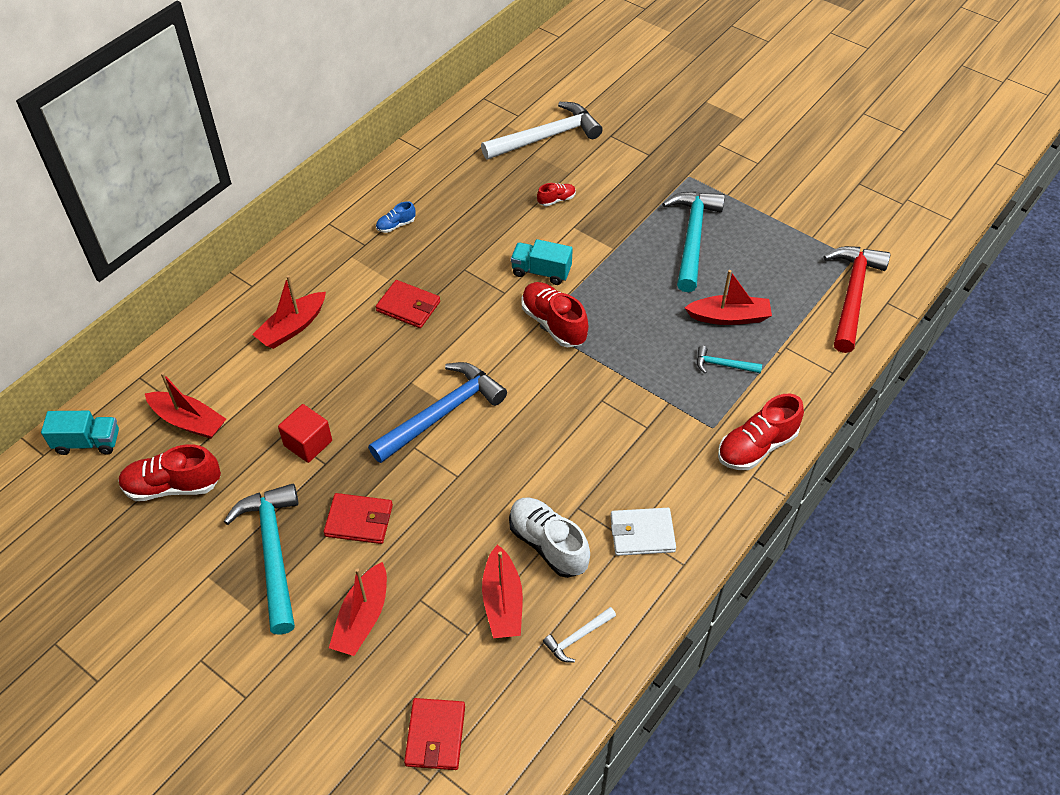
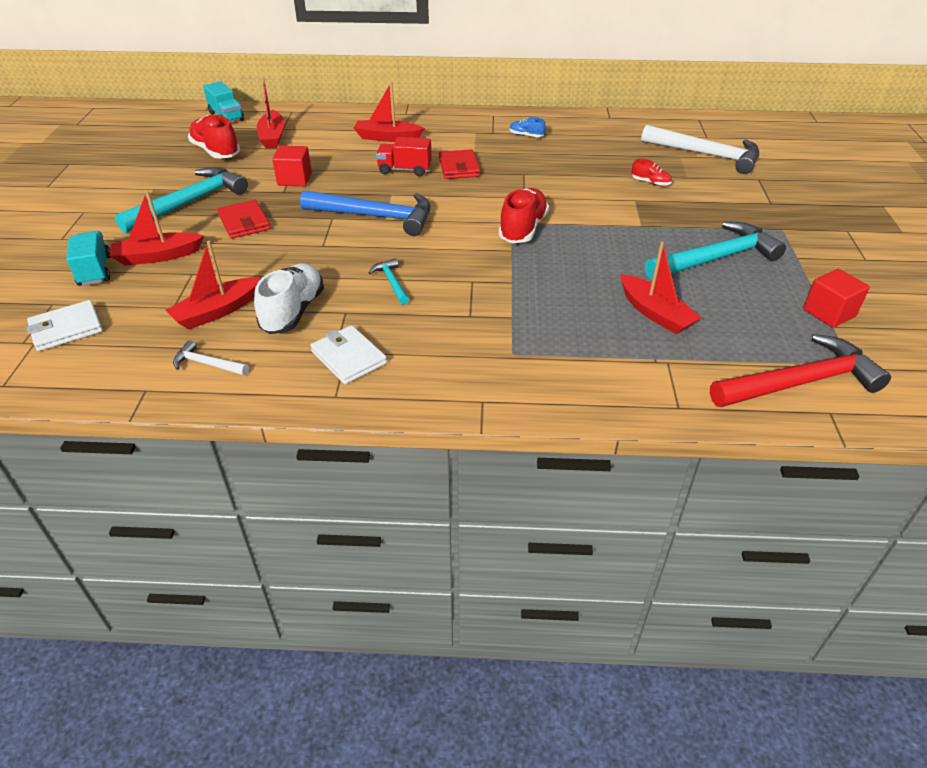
camera: 55 degrees right, 10 degrees down
red wallet [404,698,465,770] -> white wallet [27,300,103,351]
turquoise truck [511,239,573,285] -> turquoise truck moved to [66,231,110,286]
turquoise hammer [697,346,762,374] -> turquoise hammer moved to [369,258,409,305]
red shoe [718,394,804,470] -> none
none -> red truck [376,137,432,177]
none -> red cube [803,269,870,328]

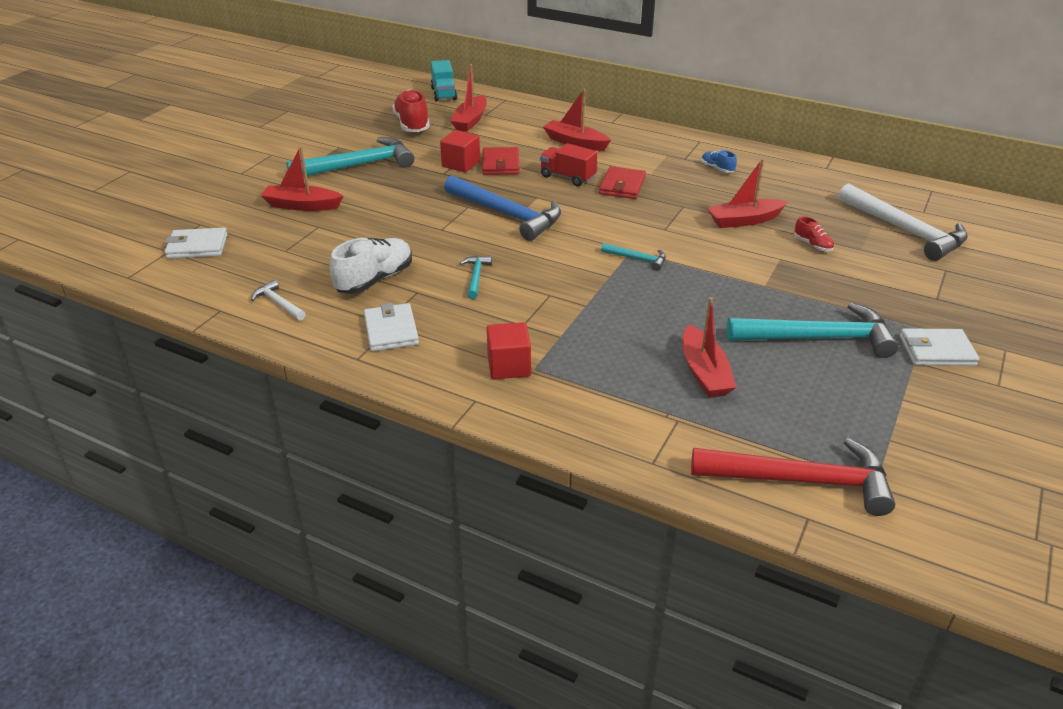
camera: 25 degrees right, 5 degrees down
turquoise truck [66,231,110,286] -> none
red boat [166,241,261,330] -> red boat moved to [707,158,788,228]
red wallet [217,200,270,239] -> red wallet moved to [482,147,520,175]
red shoe [498,188,549,243] -> turquoise hammer [601,243,666,271]
red cube [803,269,870,328] -> red cube moved to [487,322,531,379]
none -> white wallet [900,328,979,366]

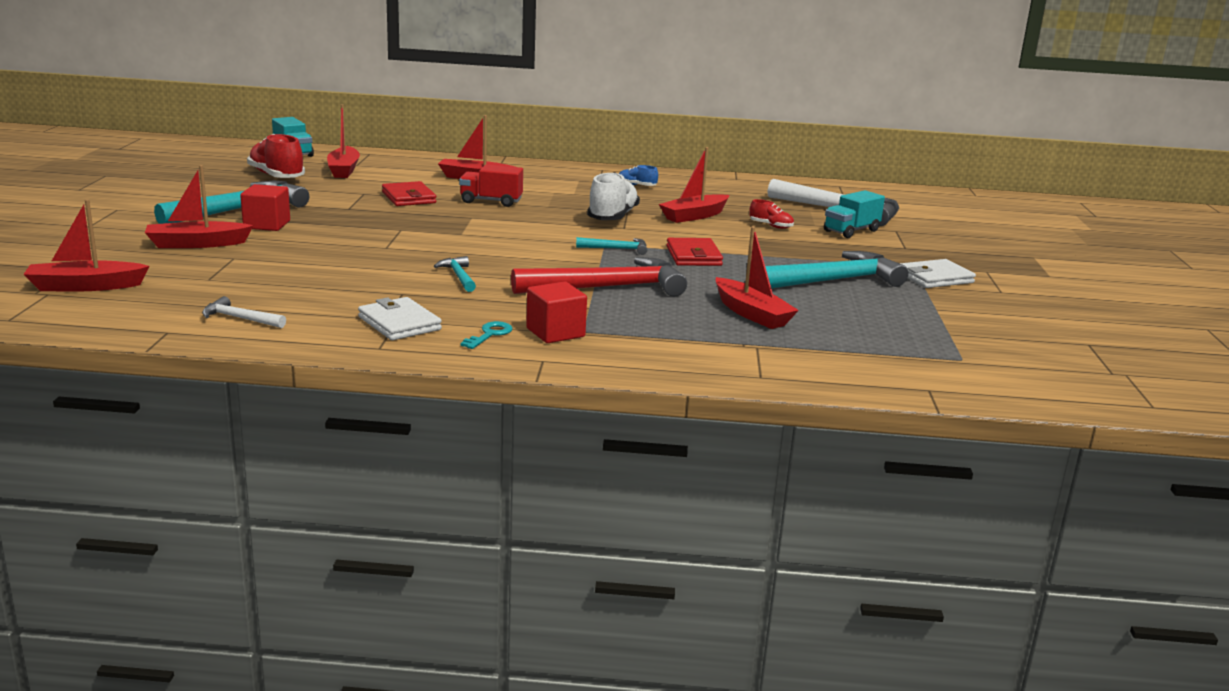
camera: 25 degrees left, 15 degrees down
white wallet [165,228,228,259] -> red boat [23,199,150,292]
white shoe [330,238,412,294] -> white shoe moved to [587,172,640,220]
red cube [440,130,480,172] -> red cube moved to [240,184,290,231]
blue hammer [444,175,561,241] -> none
red wallet [599,166,646,199] -> red wallet moved to [666,238,723,266]
red hammer [691,438,895,516] -> red hammer moved to [511,257,687,297]
none -> turquoise key [461,321,513,349]
none -> turquoise truck [824,190,885,238]

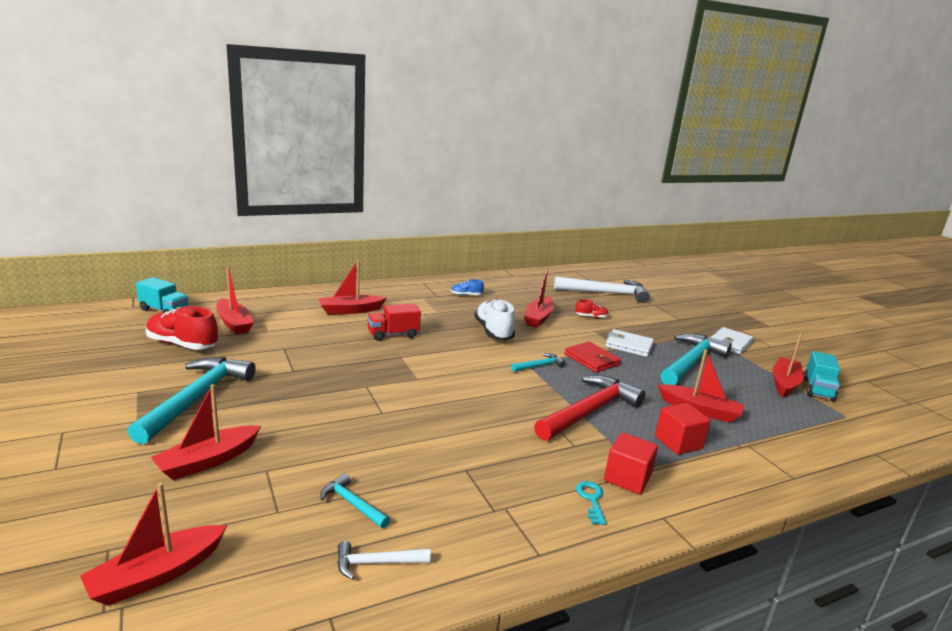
camera: 30 degrees left, 0 degrees up
red cube [240,184,290,231] -> red cube moved to [655,403,711,455]
white wallet [358,297,442,340] -> white wallet moved to [606,329,654,357]
red wallet [382,181,436,206] -> none
turquoise hammer [434,256,476,292] -> turquoise hammer moved to [320,473,390,528]
turquoise truck [824,190,885,238] -> turquoise truck moved to [804,351,840,401]
none -> red boat [773,332,804,398]

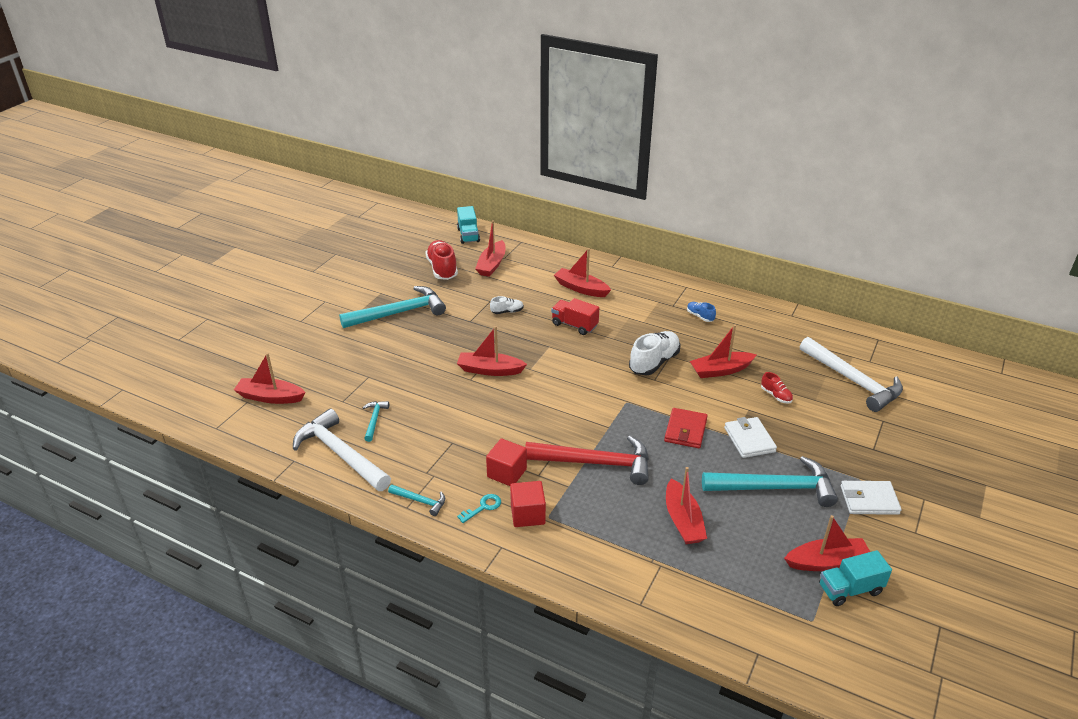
camera: 55 degrees right, 15 degrees up
red boat [151,384,261,480] -> red boat moved to [457,326,527,376]
white hammer [337,541,431,580] -> white hammer [293,409,391,491], size x2.16
turquoise hammer [511,353,566,372] -> turquoise hammer moved to [388,485,445,516]
red cube [655,403,711,455] -> red cube moved to [486,439,527,486]
none -> white shoe [490,296,524,314]

